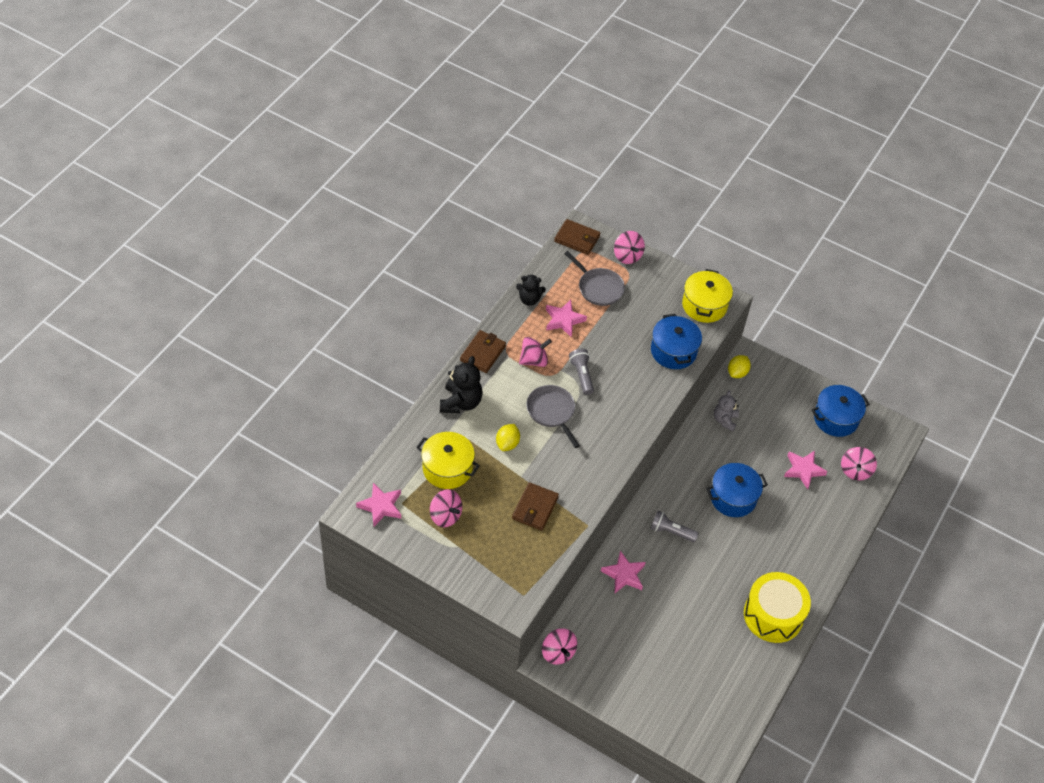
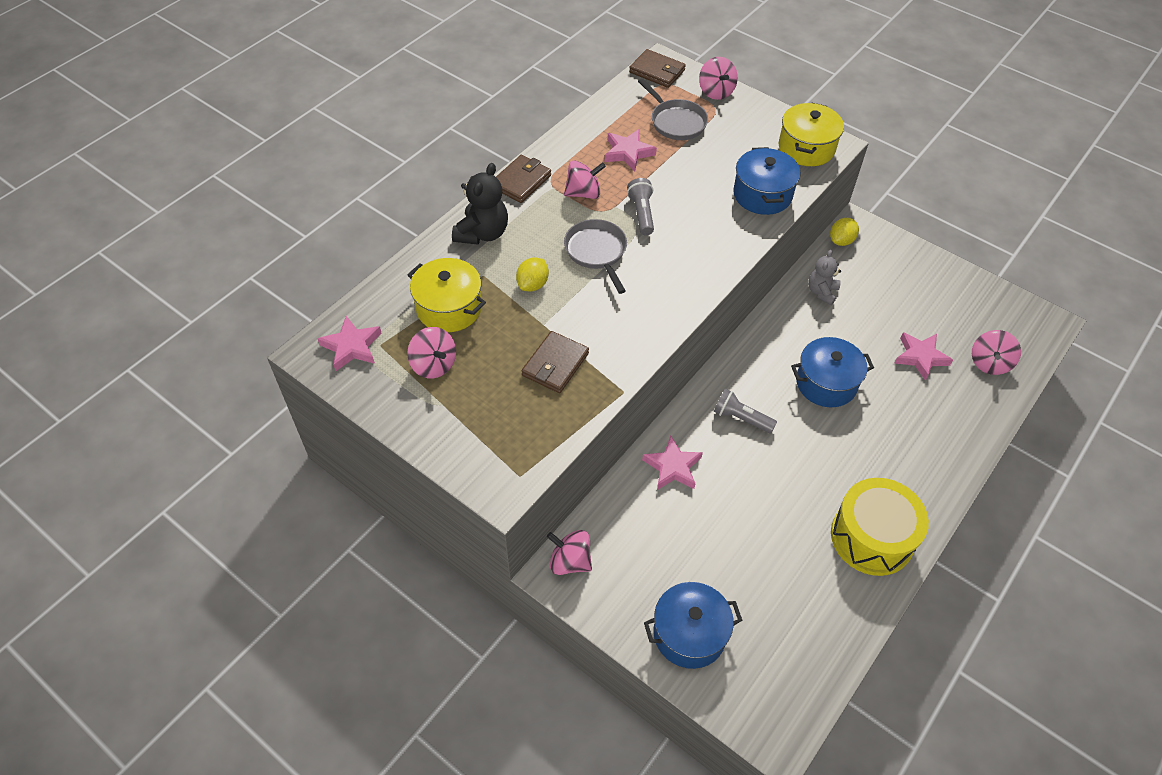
camera: 10 degrees right, 0 degrees up
black teddy bear [516,274,546,306] -> none
pink spinning top [542,628,577,665] -> pink spinning top turned 135 degrees clockwise [547,530,592,575]
blue pot [812,385,870,437] -> blue pot moved to [644,582,742,669]

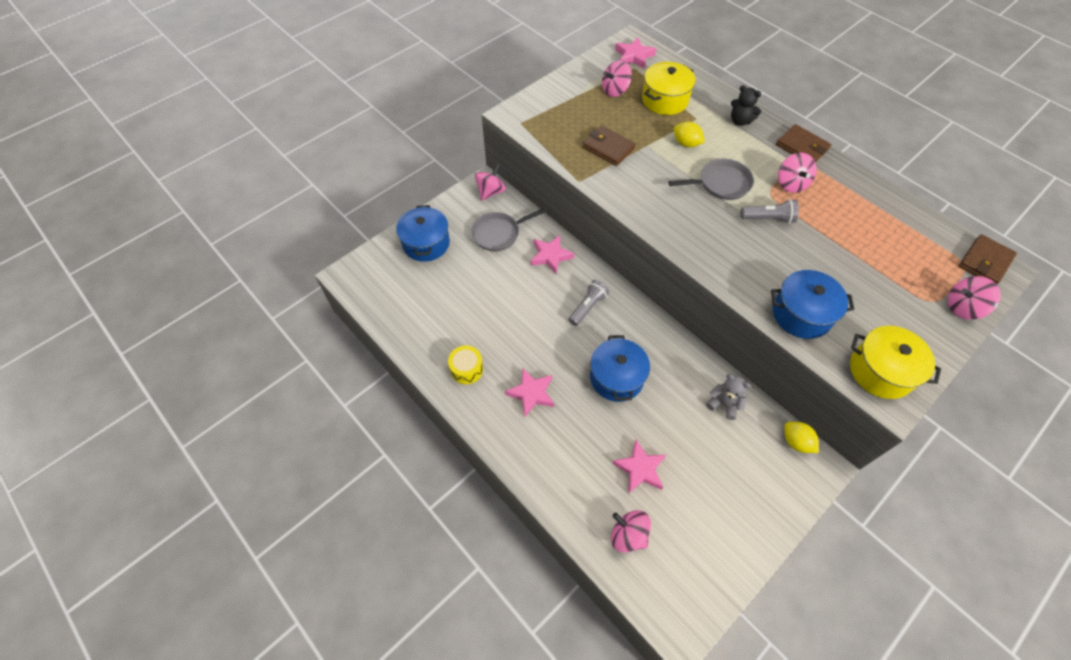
camera: 100 degrees right, 5 degrees up
black teddy bear [452,163,508,245] -> black teddy bear [731,85,761,126], size x0.66
pink star [605,129,657,171] -> pink star moved to [505,368,554,417]
grey pan [638,79,708,140] -> grey pan moved to [471,208,546,251]
yellow drum [831,478,929,576] -> yellow drum [448,346,483,384], size x0.51

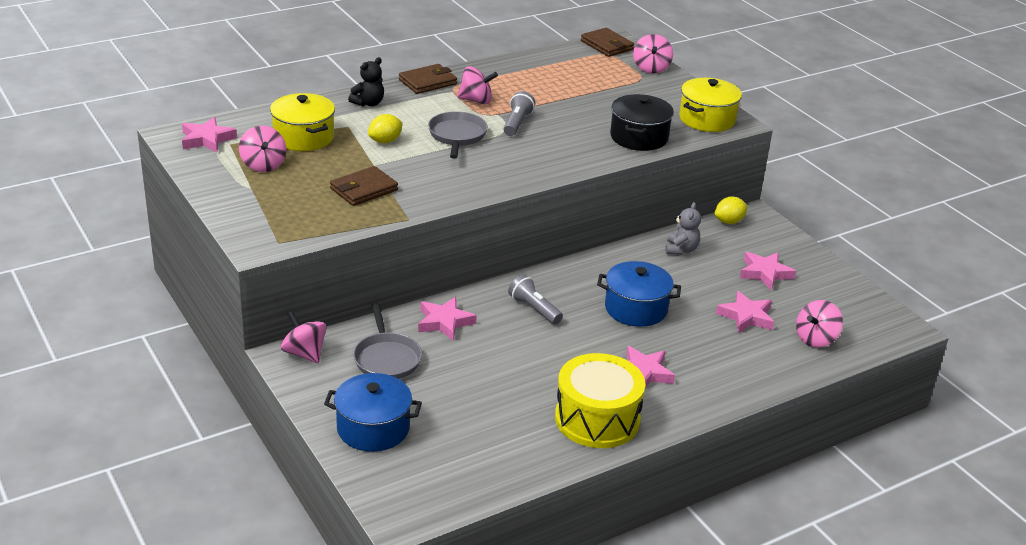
camera: 80 degrees left, 25 degrees down
yellow drum [448,346,483,384] -> yellow drum [555,353,646,448], size x1.95
grey teddy bear [706,374,751,420] -> grey teddy bear turned 150 degrees clockwise [665,202,701,255]
blue pot [771,270,854,339] -> black pot [610,94,674,151]
none -> pink star [740,252,796,290]

